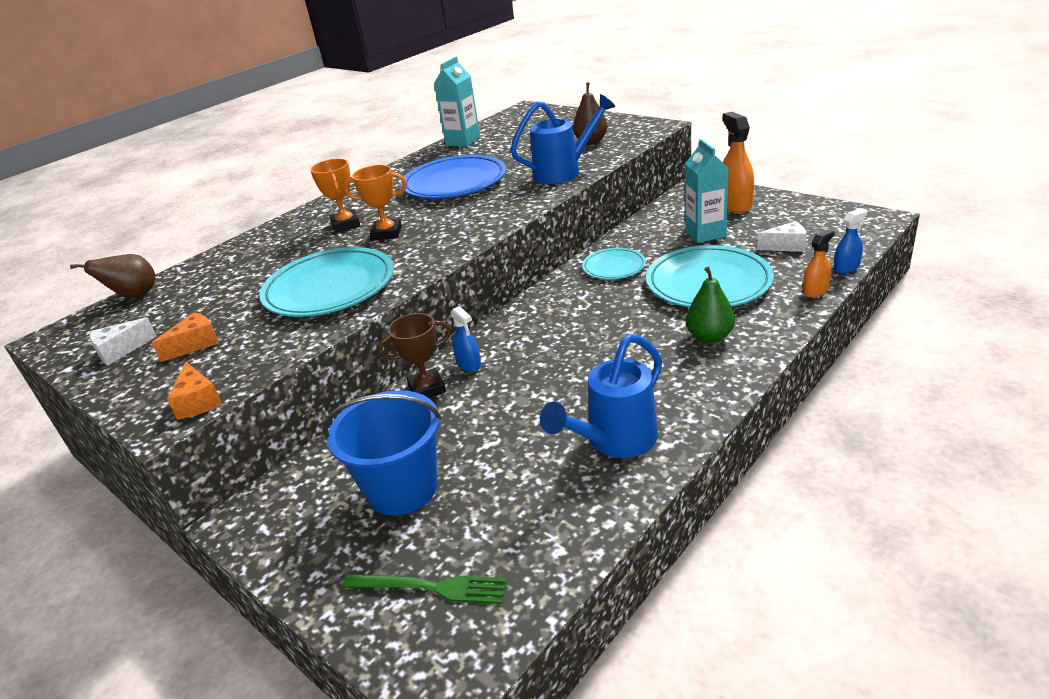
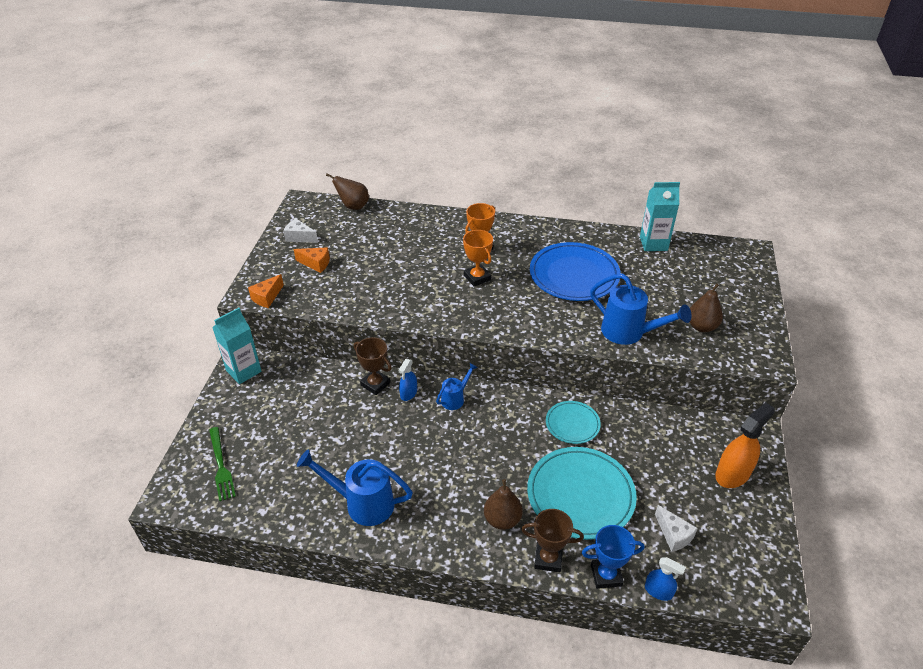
camera: 55 degrees right, 10 degrees up
turquoise plate [259,247,394,317] -> none
blue bucket [323,390,442,516] -> none
turquoise carton [685,139,729,243] -> turquoise carton moved to [212,308,262,384]
green pear [686,267,735,343] -> brown pear [484,479,523,530]
orange spray bottle [803,229,835,297] -> blue trophy [582,525,644,589]
none -> blue watering can [436,363,478,410]
none -> brown trophy [521,509,584,572]

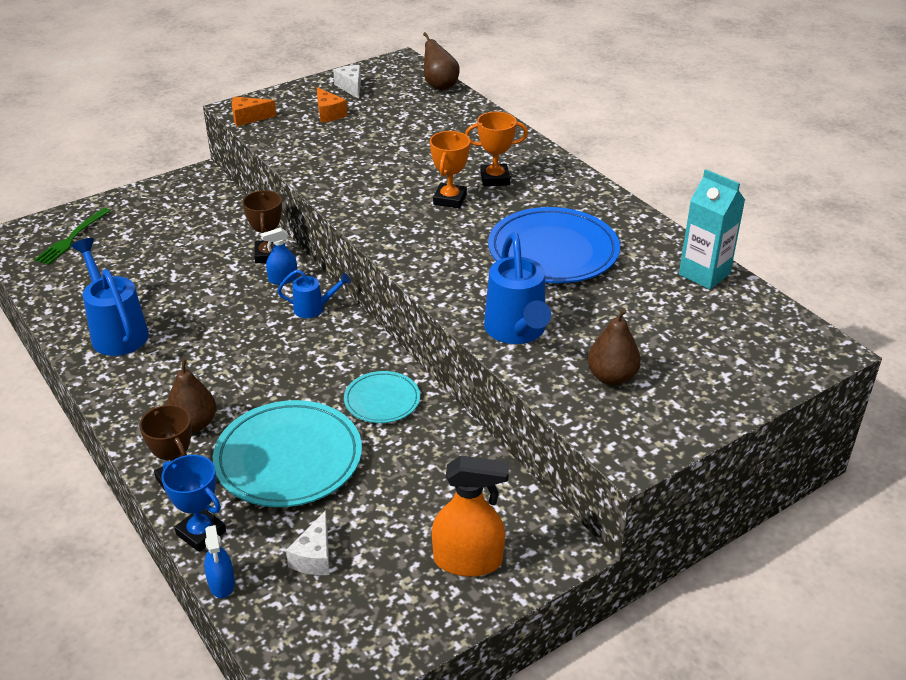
camera: 45 degrees right, 5 degrees down
turquoise carton [212,308,262,384] -> none

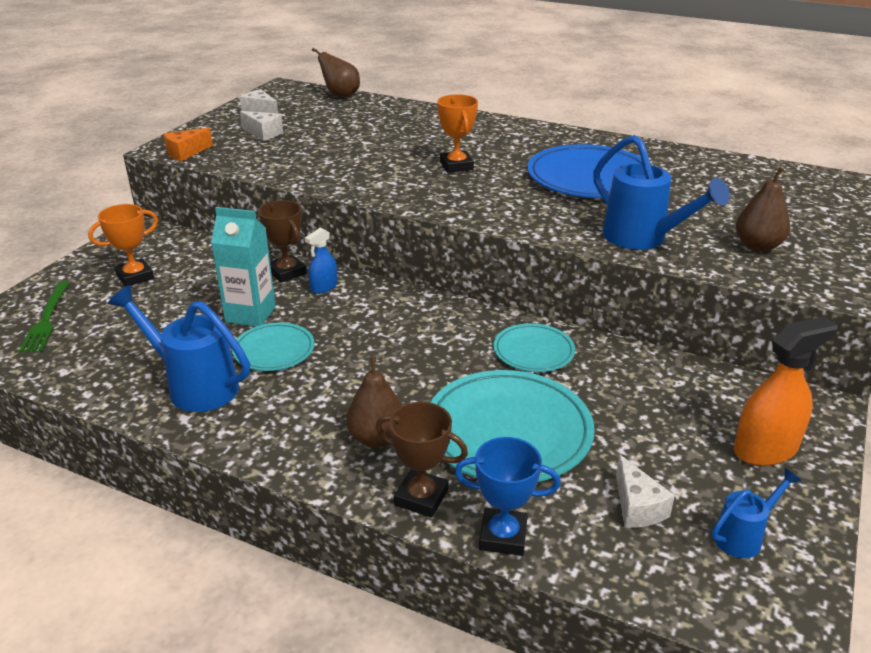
camera: 30 degrees left, 5 degrees down
blue spray bottle [204,525,235,598] -> none
blue watering can [277,270,351,318] -> blue watering can moved to [712,468,801,558]
orange cheese [316,87,347,123] -> white cheese [240,111,283,141]
orange trophy [465,112,528,186] -> orange trophy moved to [88,204,158,287]
turquoise carton [679,169,745,289] -> turquoise carton moved to [211,207,276,327]
none -> turquoise plate [232,322,315,371]

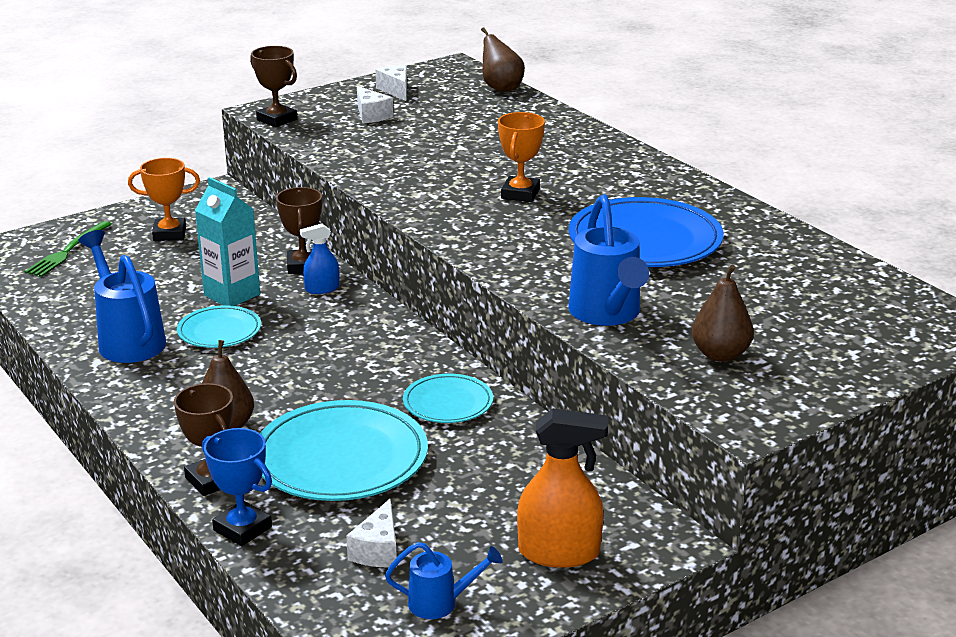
camera: 30 degrees right, 5 degrees down
orange cheese [163,128,213,161] -> brown trophy [250,46,297,128]

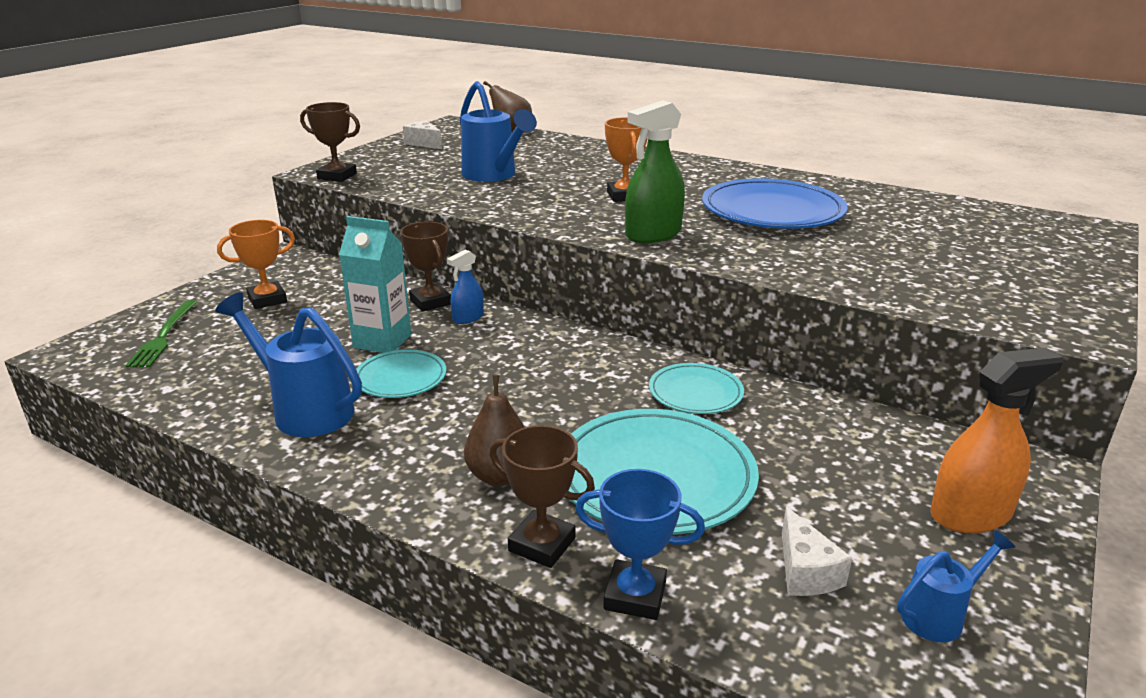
camera: 25 degrees left, 0 degrees up
white cheese [357,86,394,123] -> none
blue watering can [568,194,649,326] -> blue watering can moved to [460,81,537,182]
brown pear [692,265,754,362] -> none
none -> green spray bottle [625,100,685,243]

